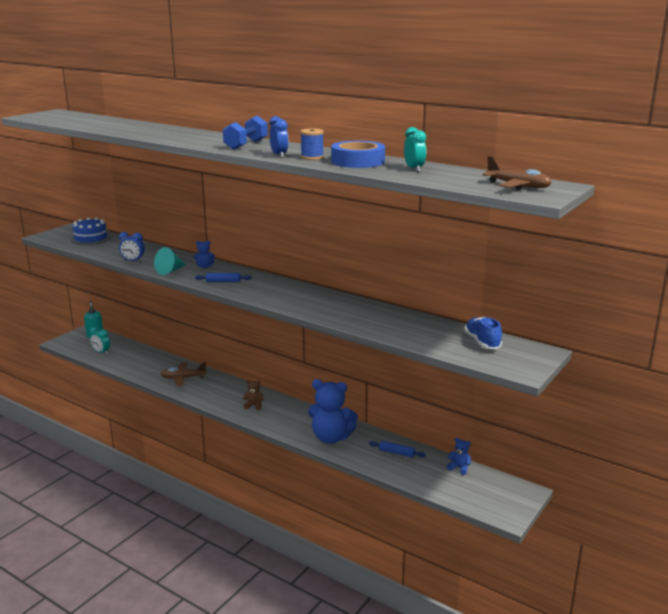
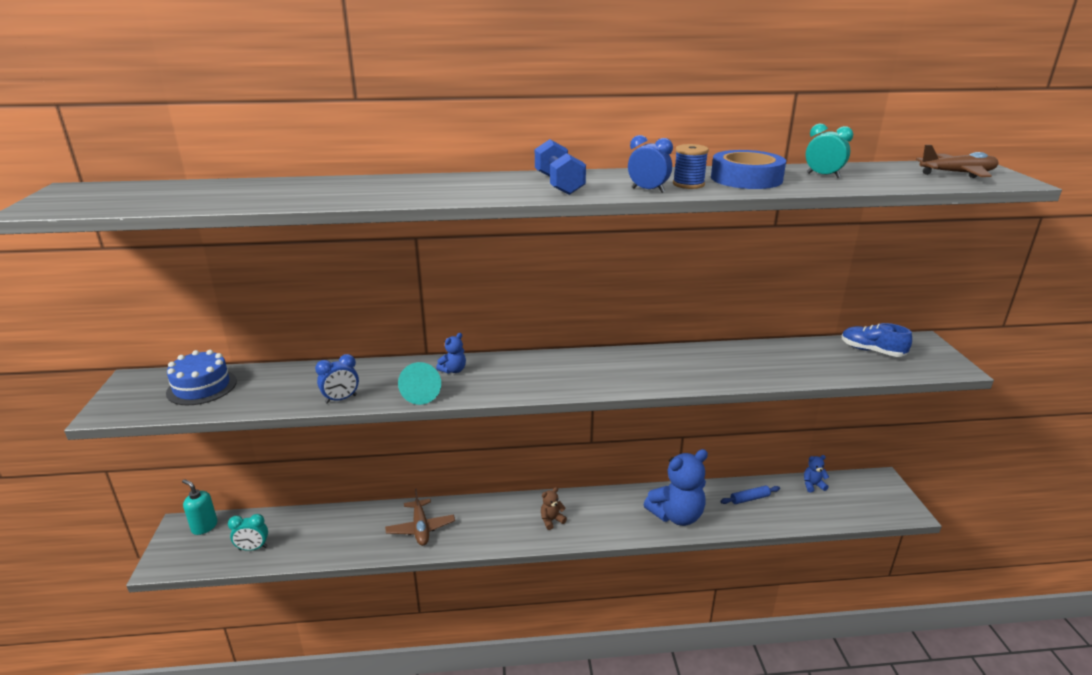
camera: 40 degrees left, 5 degrees up
brown plane [161,362,207,386] -> brown plane turned 60 degrees counterclockwise [385,489,455,546]
blue rolling pin [195,273,252,282] -> none

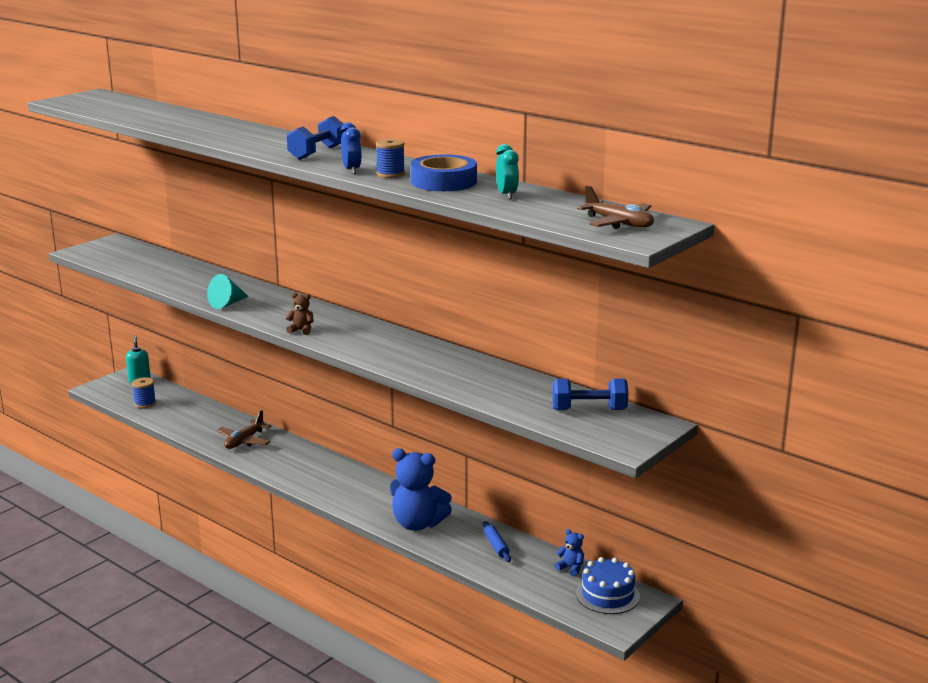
camera: 45 degrees right, 5 degrees down
blue cake [166,350,237,405] -> blue cake moved to [576,557,640,614]
turquoise clock [228,514,268,551] -> blue spool [132,377,156,408]
blue clock [315,354,359,404] -> none
blue teddy bear [436,333,466,374] -> none
brown teddy bear [541,487,567,530] -> brown teddy bear moved to [286,293,314,335]
blue rolling pin [721,486,780,504] -> blue rolling pin turned 45 degrees clockwise [483,521,511,562]
blue shoe [841,323,912,357] -> blue dumbbell [552,379,629,410]

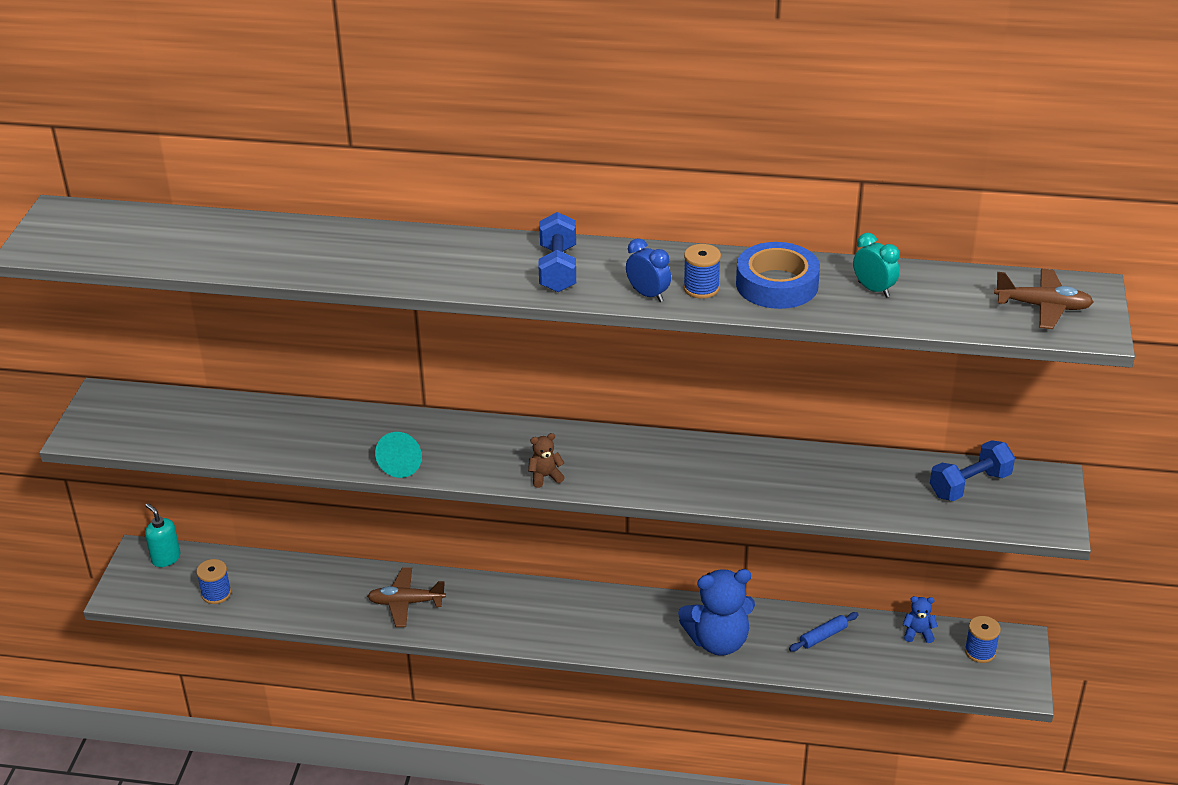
camera: 30 degrees left, 15 degrees up
brown plane [217,410,271,449] -> brown plane turned 90 degrees clockwise [367,567,446,627]
blue rolling pin [483,521,511,562] -> blue rolling pin turned 75 degrees counterclockwise [789,612,859,652]
blue cake [576,557,640,614] -> blue spool [965,616,1001,663]

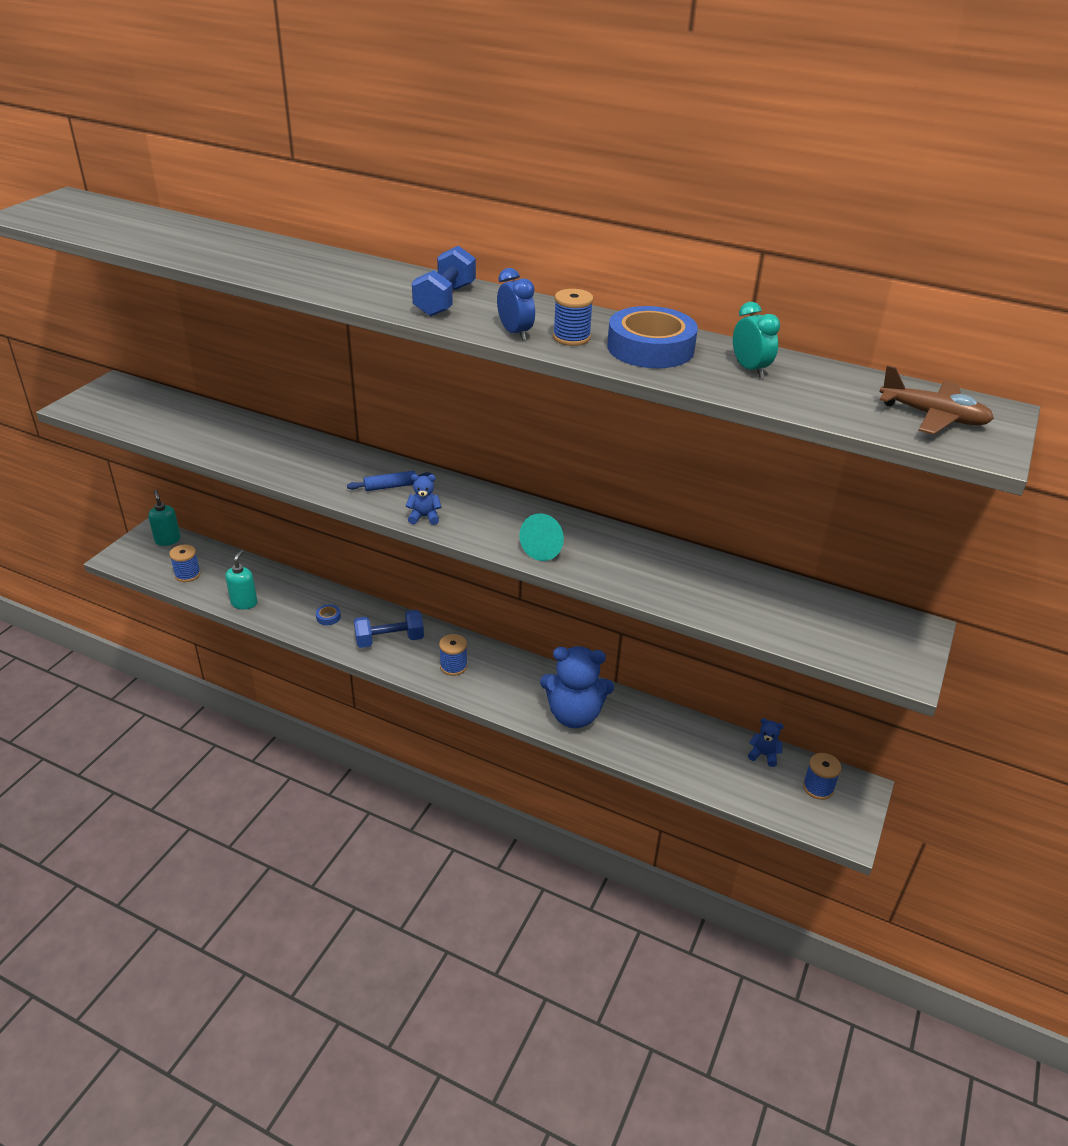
camera: 15 degrees right, 0 degrees up
brown plane [367,567,446,627] -> blue tape [316,604,341,625]
turquoise cone [375,432,422,478] -> turquoise cone moved to [520,513,564,561]
brown teddy bear [528,433,565,488] -> blue teddy bear [406,474,441,525]
blue rolling pin [789,612,859,652] -> blue rolling pin moved to [347,471,433,491]
blue dumbbell [930,440,1015,501] -> blue dumbbell moved to [354,610,424,648]
none -> turquoise soap dispenser [225,550,257,609]
none -> blue spool [439,634,467,676]

